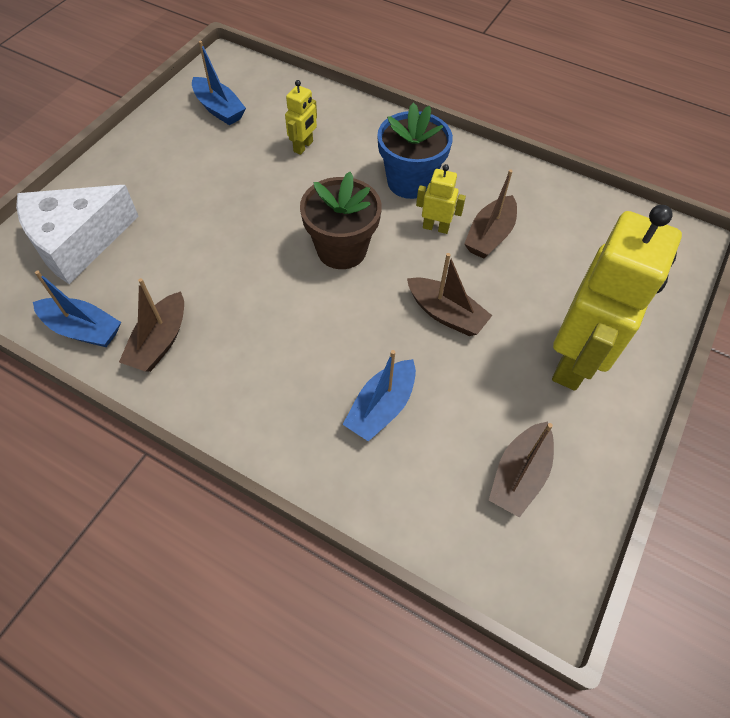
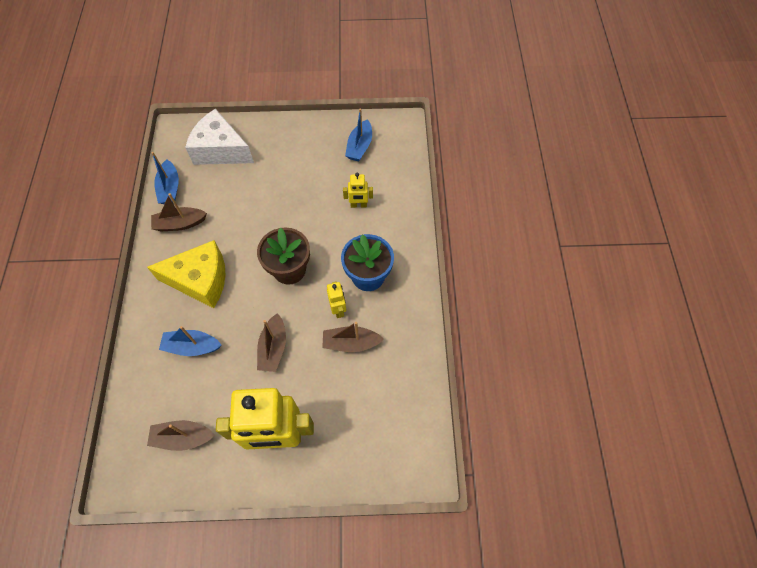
camera: 60 degrees right, 5 degrees up
none -> yellow cheese [147,240,226,308]

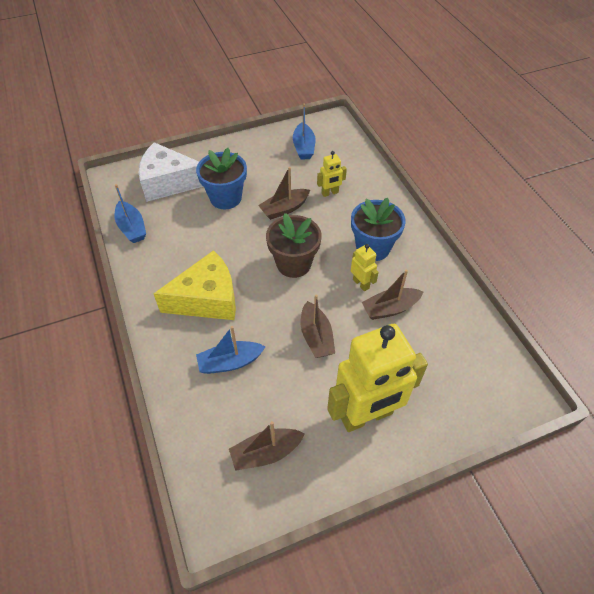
camera: 20 degrees left, 10 degrees down
brown boat [151,193,207,231] -> brown boat moved to [258,167,310,220]
none -> blue flower pot [196,148,247,209]

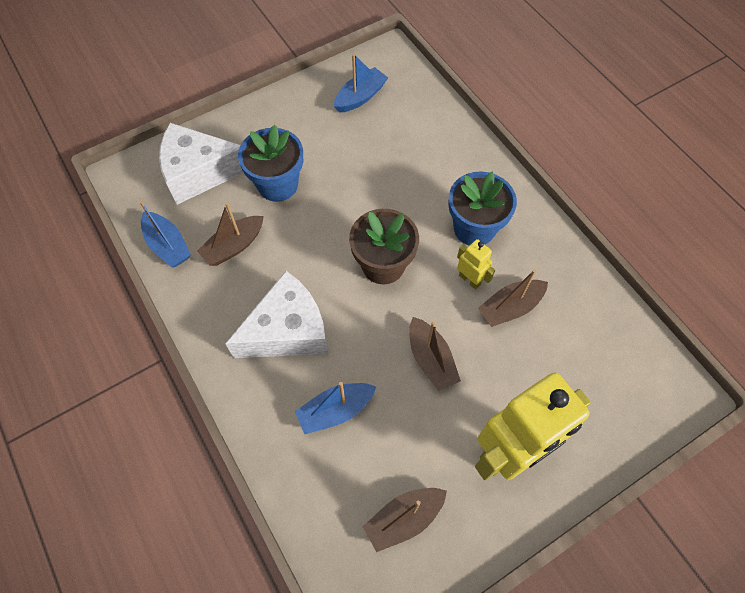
camera: 10 degrees left, 10 degrees up
yellow cheese [154,250,236,320] -> white cheese [225,271,328,358]
brown boat [258,167,310,220] -> brown boat moved to [197,202,264,266]
blue boat [293,103,316,160] -> blue boat turned 120 degrees counterclockwise [334,54,388,113]
yellow robot [317,151,347,197] -> none

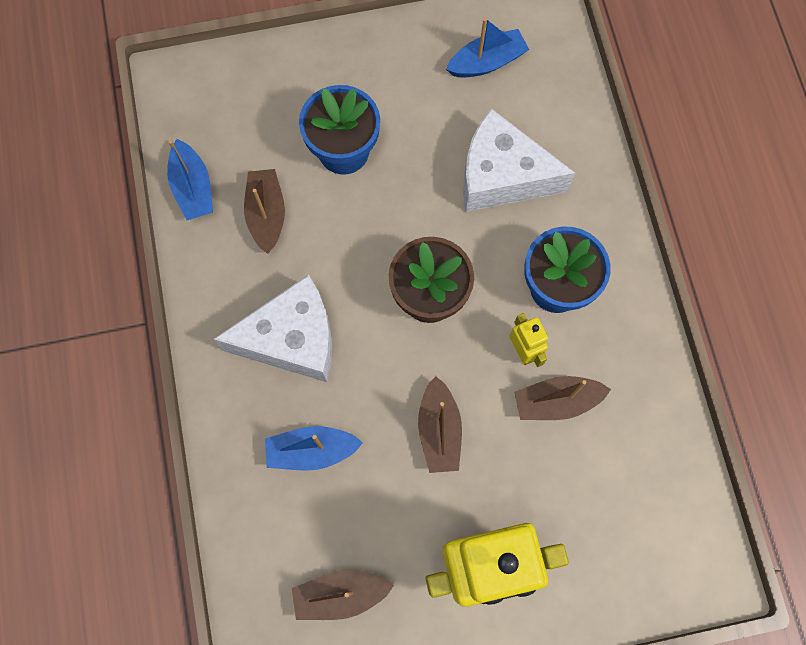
camera: 20 degrees right, 10 degrees up
white cheese [159,123,244,205] -> white cheese moved to [463,108,575,212]
brown boat [197,202,264,266] -> brown boat turned 105 degrees clockwise [244,169,285,254]

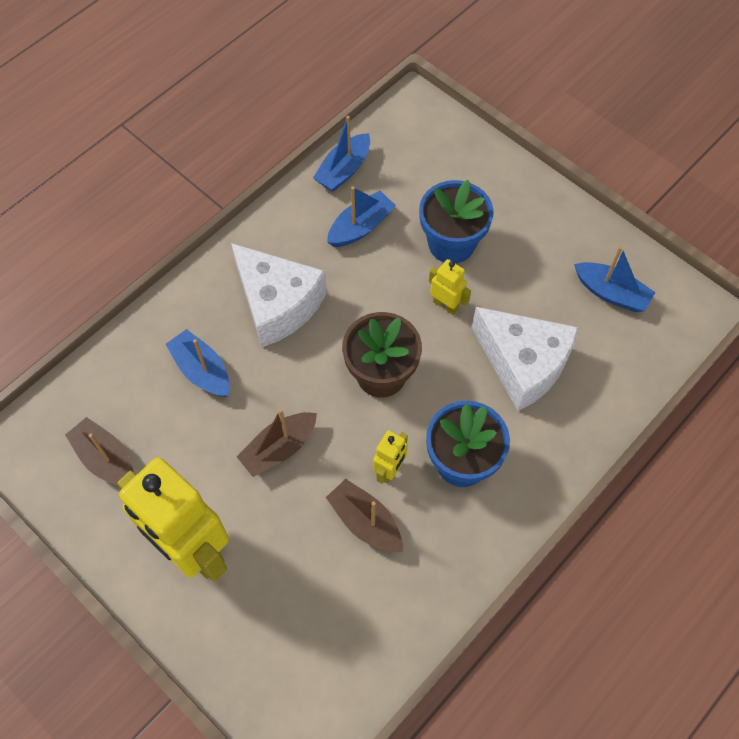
camera: 55 degrees right, 10 degrees down
brown boat [244,169,285,254] -> blue boat [327,186,396,247]
white cheese [463,108,575,212] -> white cheese turned 150 degrees clockwise [472,307,579,411]
none -> yellow robot [429,259,471,315]

